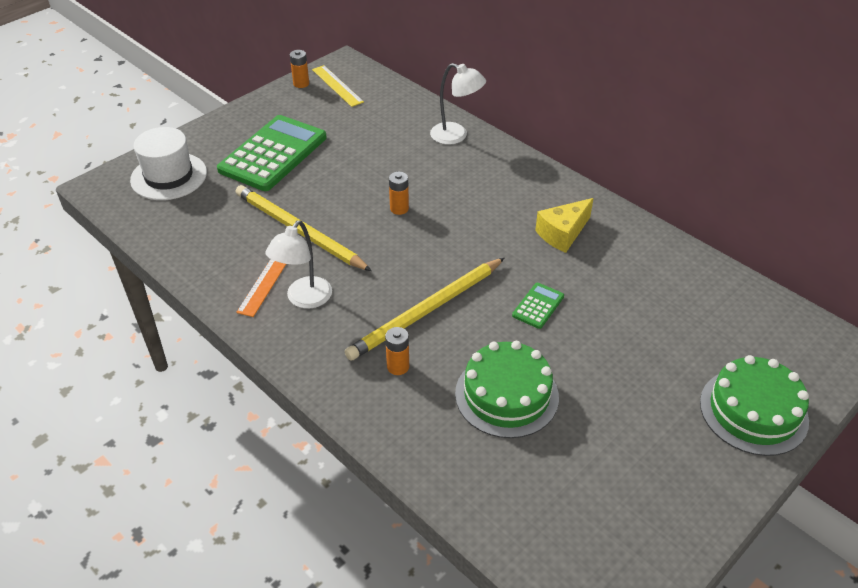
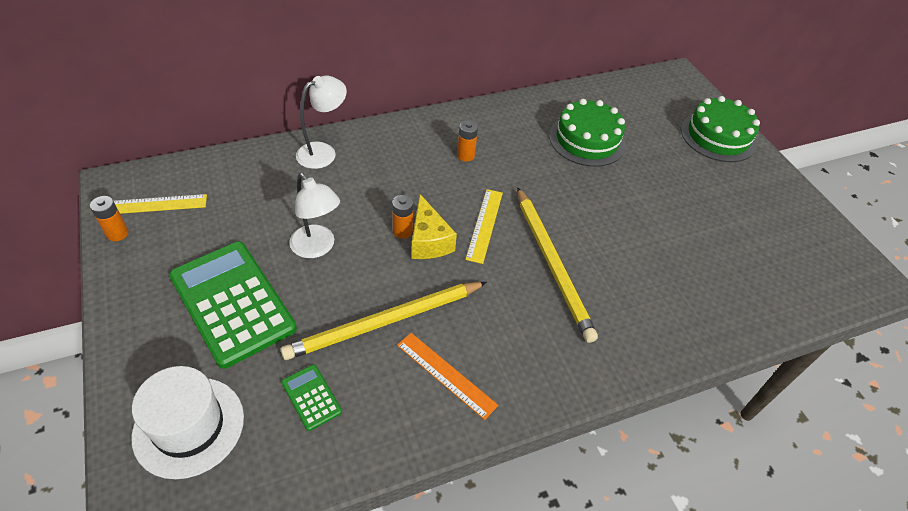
camera: 70 degrees left, 5 degrees up
white lamp [265,220,332,309] -> white lamp moved to [289,173,340,258]
orange battery [385,327,409,375] -> orange battery moved to [457,120,478,162]
green cake [455,341,559,438] -> green cake moved to [549,99,626,167]
green calculator [512,283,564,329] -> green calculator moved to [282,364,342,431]
yellow cheese [535,198,594,253] -> yellow cheese moved to [411,194,457,259]
none -> yellow ruler [465,189,503,264]

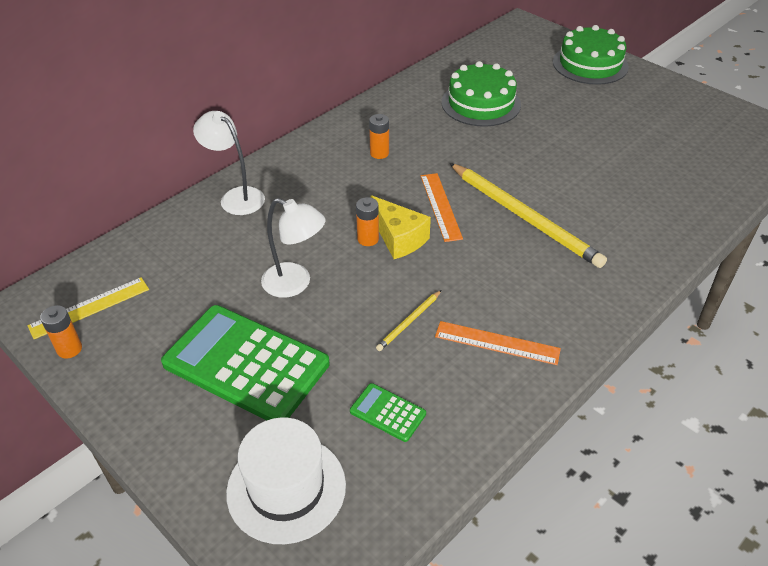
camera: 20 degrees left, 5 degrees down
yellow pencil [280,282,487,360] -> yellow pencil [376,290,441,351], size x0.44
white lamp [296,75,347,169] -> white lamp turned 75 degrees counterclockwise [193,111,265,215]
yellow ruler [465,189,503,264] -> orange ruler [421,173,463,242]

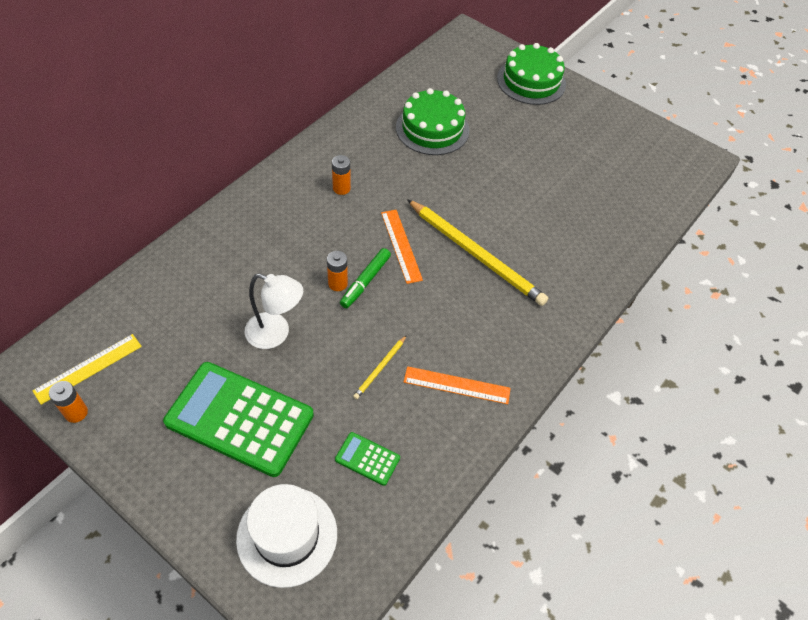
camera: 10 degrees left, 10 degrees up
white lamp [193,111,265,215] -> none
yellow cheese [371,195,431,259] -> green marker [340,248,391,308]

